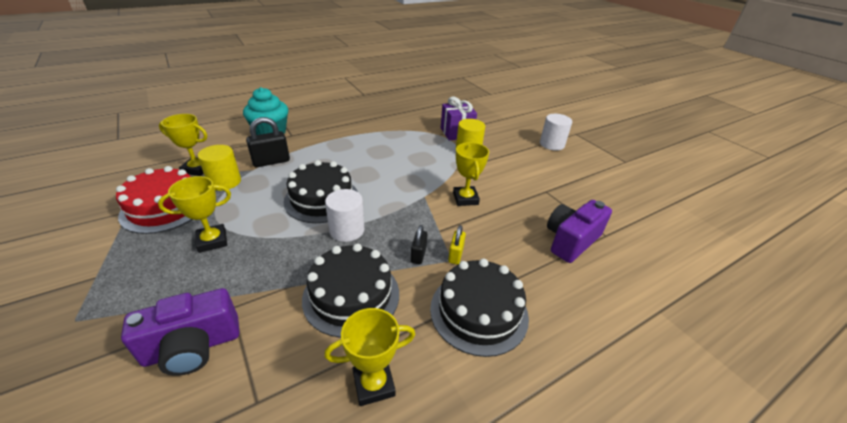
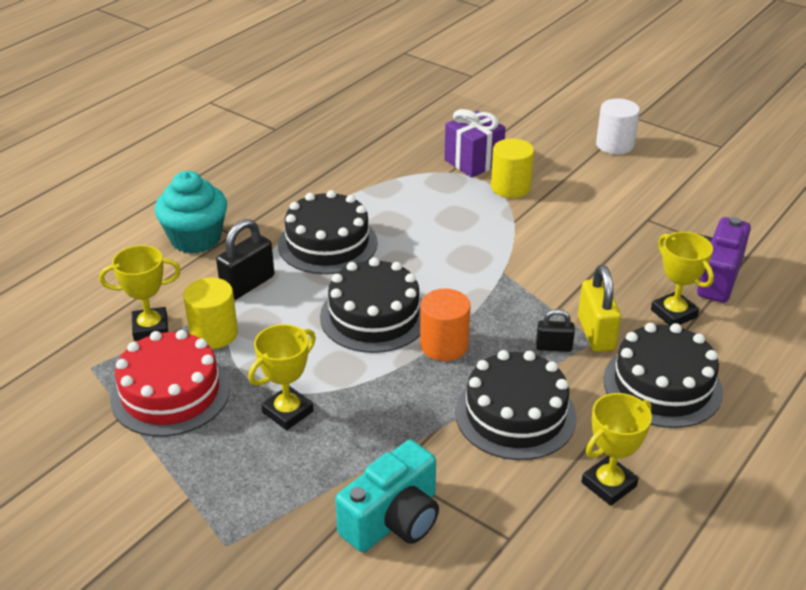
camera: 20 degrees left, 0 degrees up
purple camera [121,288,239,376] -> turquoise camera [335,440,439,552]
white cylinder [325,189,364,242] -> orange cylinder [420,289,471,361]
black padlock [411,225,427,264] -> black padlock turned 75 degrees counterclockwise [536,309,575,352]
yellow padlock [448,225,466,264] -> yellow padlock [578,265,621,352], size x1.68
yellow trophy [453,142,489,206] -> yellow trophy moved to [651,232,714,326]
none -> black cake [278,190,378,274]

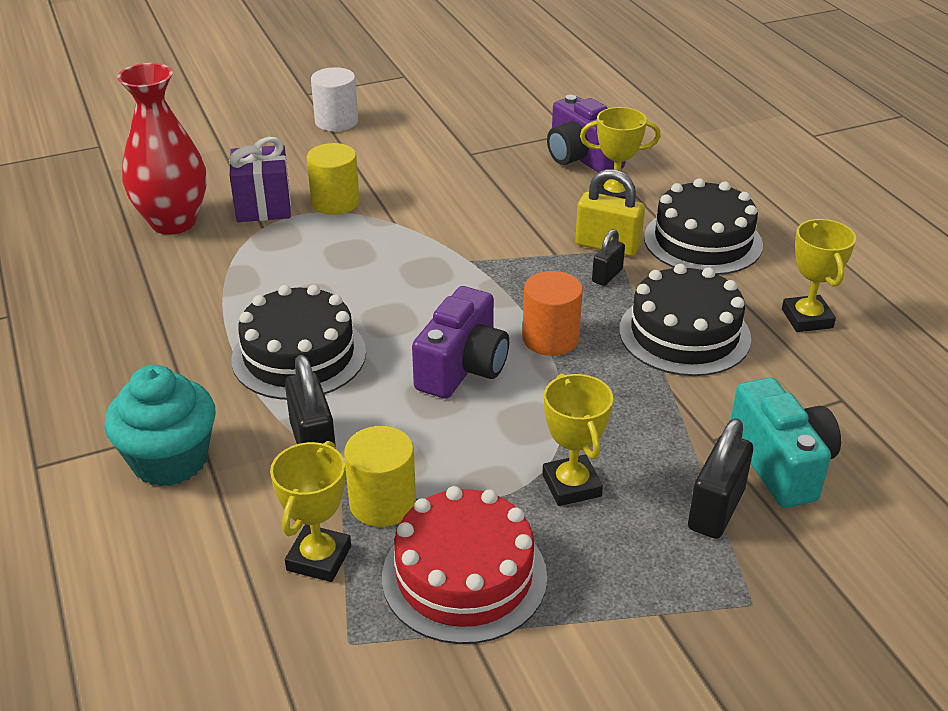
camera: 60 degrees left, 0 degrees up
black cake [320,257,422,353] -> purple camera [412,286,509,399]
none -> red vase [117,63,207,235]
none -> black padlock [688,418,753,539]

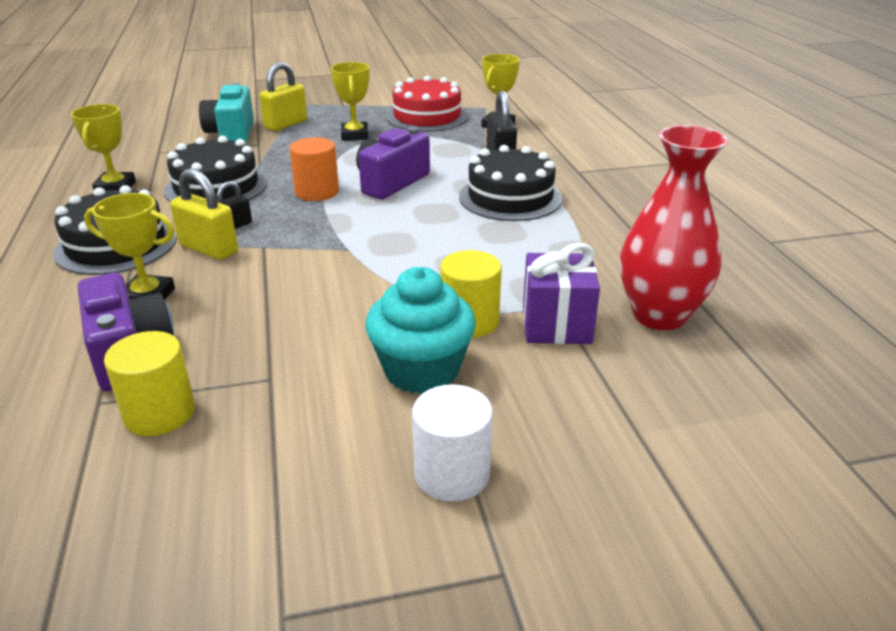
camera: 170 degrees left, 5 degrees down
turquoise cupcake [105,365,216,486] -> turquoise cupcake moved to [365,267,476,394]
yellow cylinder [344,426,416,527] -> yellow cylinder moved to [104,331,195,436]
black padlock [688,418,753,539] -> yellow padlock [259,62,307,131]

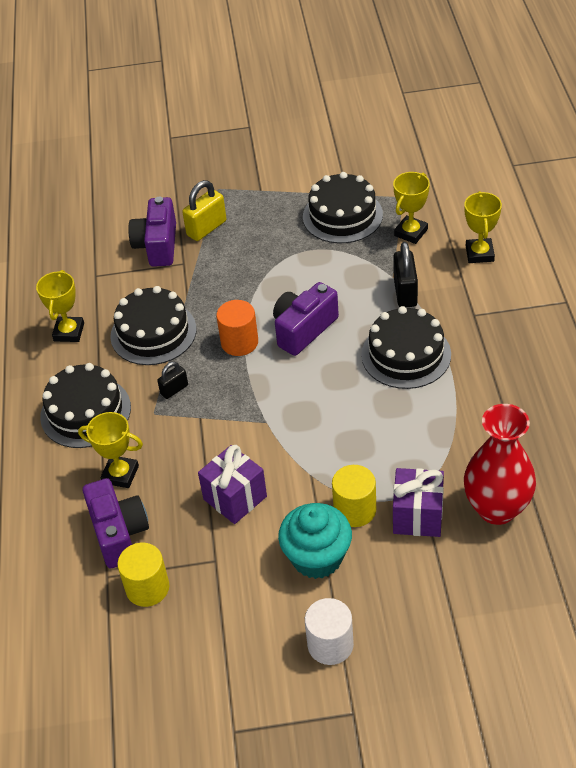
camera: 10 degrees right, 15 degrees up
yellow padlock [170,168,238,260] -> none
turquoise camera [199,83,254,143] -> purple camera [128,197,176,267]
yellow trophy [331,62,370,141] -> yellow trophy moved to [464,191,502,263]
red cake [386,76,468,132] -> black cake [303,172,383,243]
none -> purple gift [198,445,267,524]

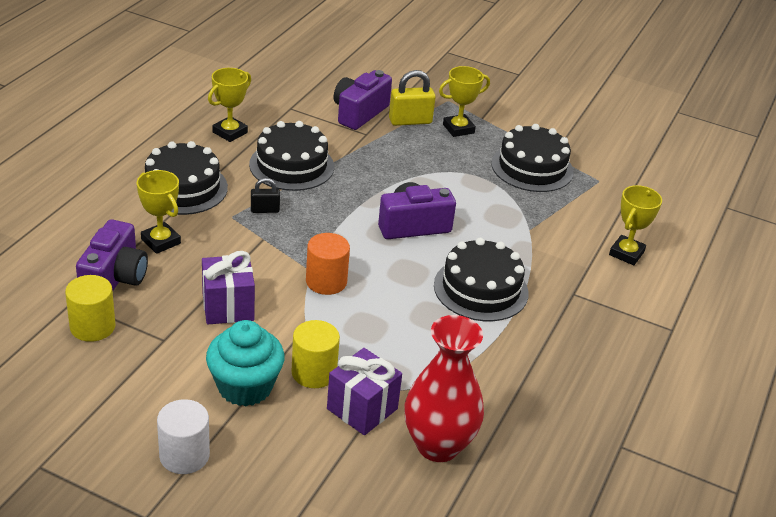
camera: 25 degrees right, 10 degrees down
orange cylinder [216,300,258,356] -> orange cylinder moved to [306,233,350,295]
yellow trophy [393,172,430,244] -> yellow trophy moved to [439,66,490,137]
black padlock [393,242,418,307] -> none

